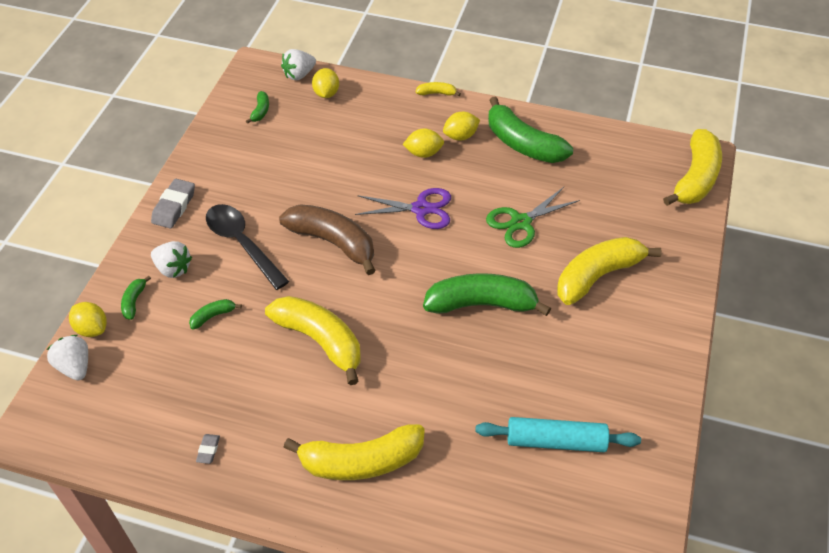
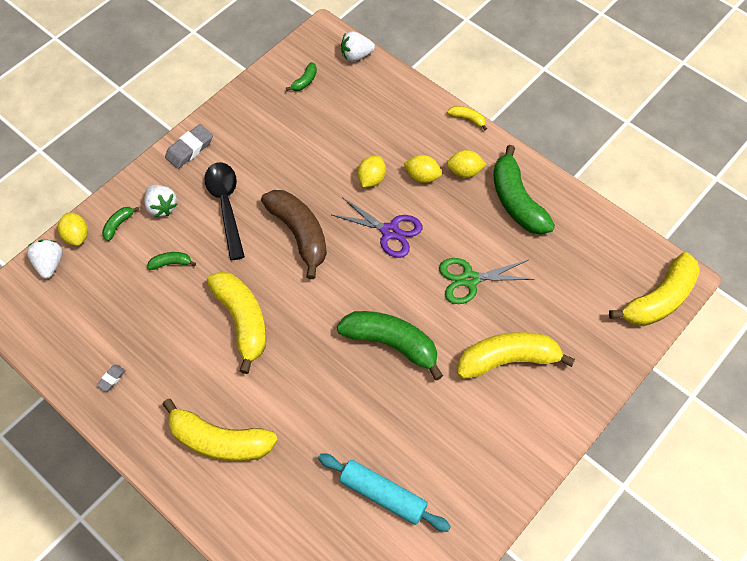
camera: 25 degrees right, 10 degrees up
yellow lemon [312,68,339,98] -> yellow lemon moved to [358,156,386,187]

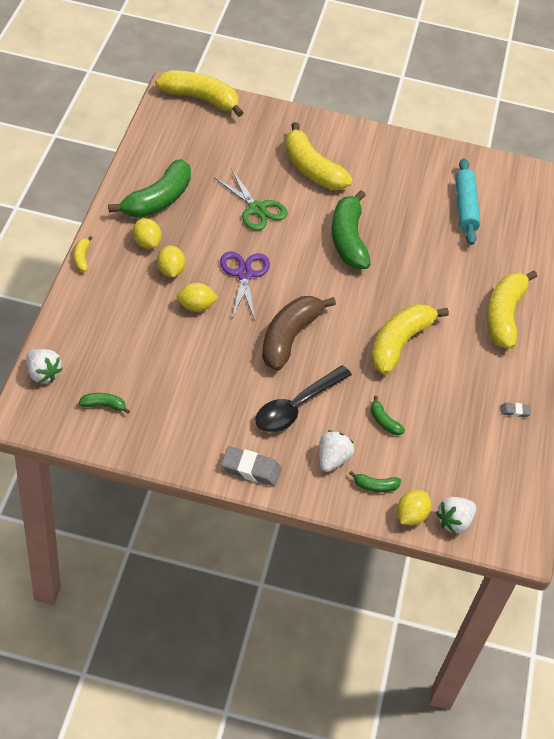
camera: 125 degrees left, 10 degrees down
yellow banana [162,399,278,462] -> yellow banana turned 150 degrees counterclockwise [487,271,537,349]

